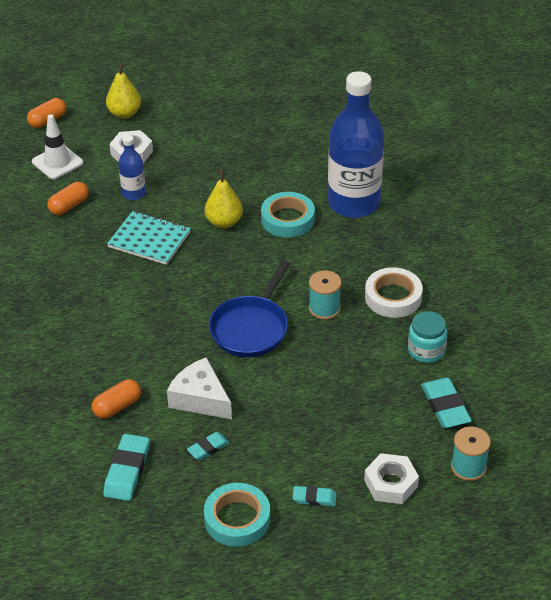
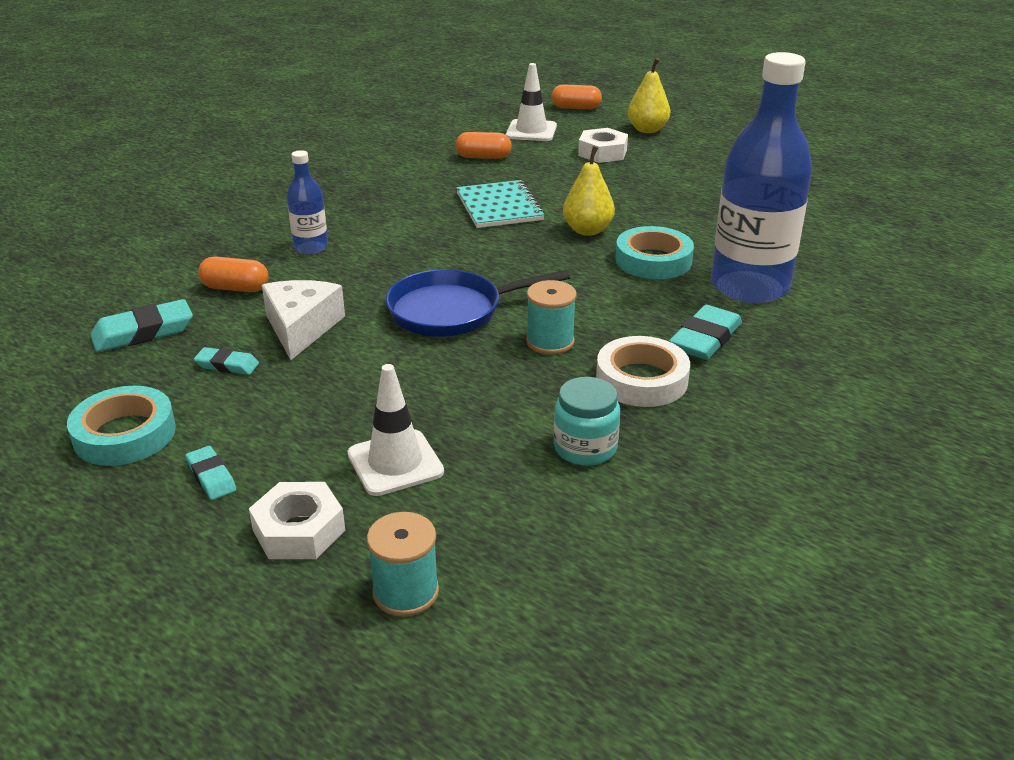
camera: 50 degrees right, 10 degrees down
blue bottle [118,135,146,200] -> blue bottle moved to [287,150,328,254]
turquoise eraser [421,377,472,428] -> turquoise eraser moved to [669,305,742,360]
none -> white traffic cone [347,364,444,496]

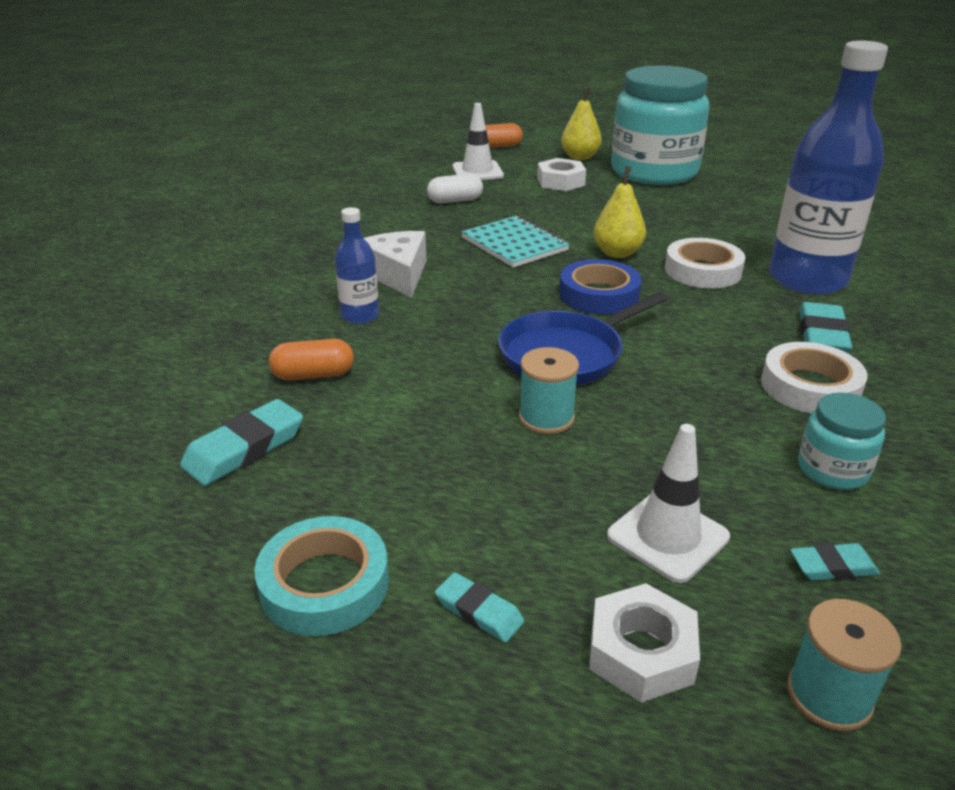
camera: 20 degrees left, 0 degrees up
turquoise eraser [194,347,259,375] -> turquoise eraser moved to [790,543,880,581]
white cheese [262,280,345,360] -> white cheese moved to [364,231,426,298]
orange capsule [456,132,512,159] -> white capsule [427,174,483,203]
turquoise spool [526,280,576,355] -> turquoise spool moved to [519,347,579,434]
turquoise tape [615,226,694,279] -> white tape [665,238,745,288]
none -> blue tape [559,259,642,314]
none -> turquoise jar [611,65,709,185]

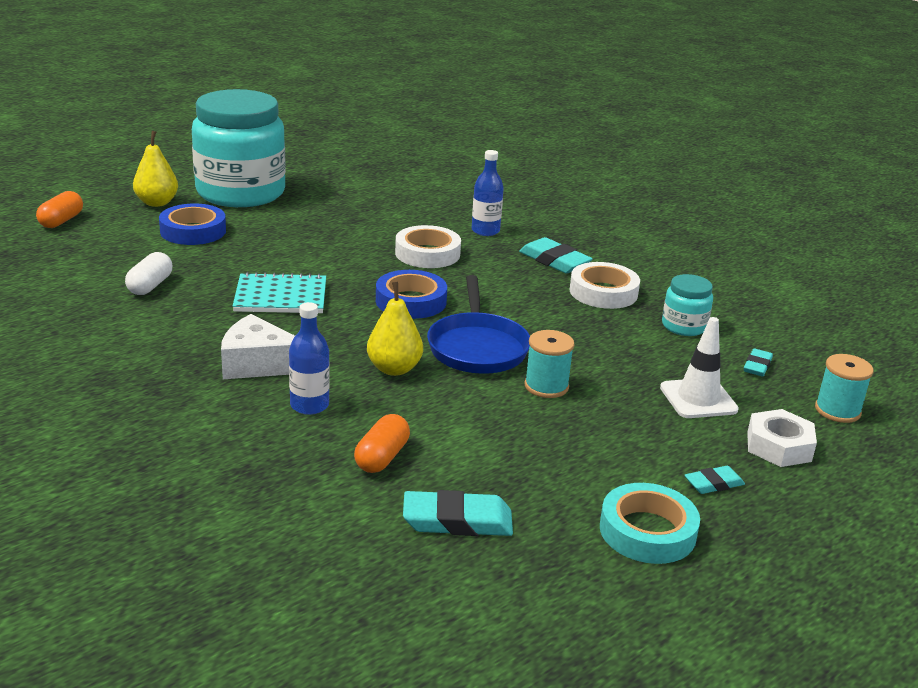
camera: 60 degrees left, 5 degrees down
turquoise eraser [180,399,303,486] -> turquoise eraser turned 75 degrees counterclockwise [403,490,513,536]
white traffic cone [452,103,504,180] -> none
white nut [537,158,586,191] -> blue tape [159,204,226,245]
yellow pear [594,166,646,258] -> yellow pear moved to [367,281,423,376]
blue bottle [769,41,888,295] -> blue bottle [472,150,504,236], size x0.47

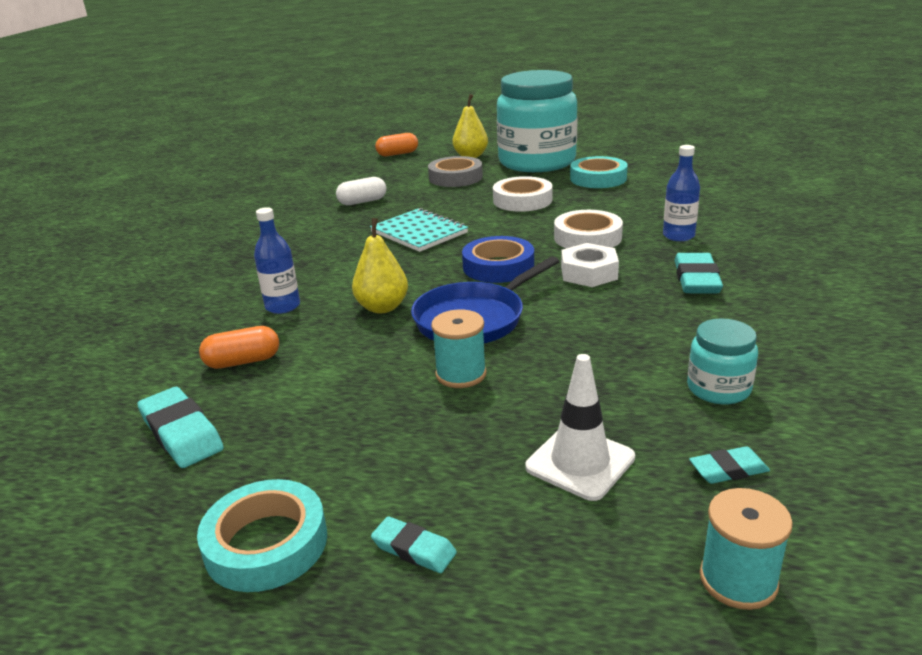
camera: 55 degrees right, 0 degrees up
blue tape [159,204,226,245] -> grey tape [428,156,483,187]
white cheese [221,314,295,379] -> none
white tape [570,262,640,309] -> white tape moved to [493,176,553,212]
white nut [747,409,817,467] -> white nut moved to [561,243,619,287]
none -> turquoise tape [570,156,628,188]

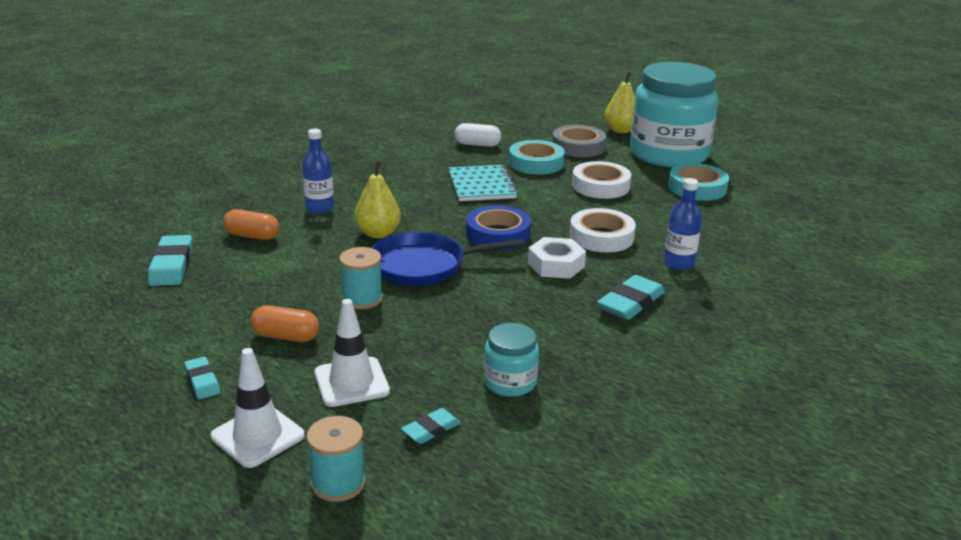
camera: 30 degrees right, 0 degrees up
turquoise tape [197,479,327,592] -> turquoise tape moved to [509,140,565,175]
orange capsule [375,133,418,156] -> orange capsule moved to [251,305,319,342]
turquoise eraser [689,446,770,484] -> turquoise eraser turned 60 degrees counterclockwise [401,408,461,444]
none -> white traffic cone [211,348,305,468]

